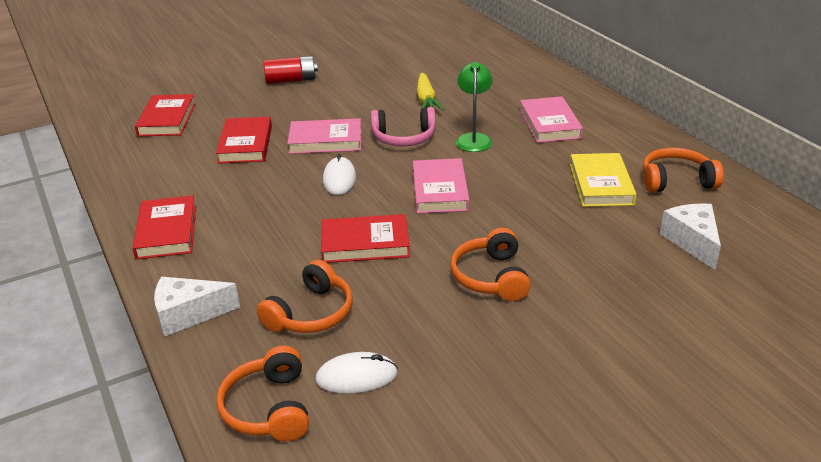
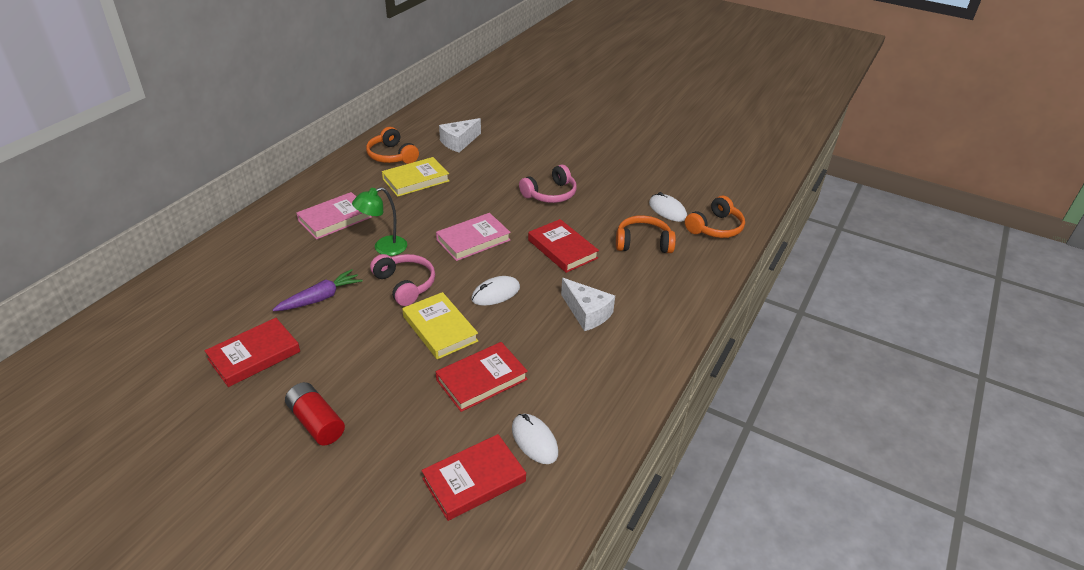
camera: 125 degrees left, 5 degrees up
red book [132,196,196,260] -> red book moved to [205,318,300,387]
white cheese [154,277,240,337] -> white cheese moved to [561,278,615,331]
pink book [287,118,362,154] -> yellow book [402,292,478,359]
yellow carrot [417,73,444,111] -> purple carrot [273,269,363,311]
orange headphones [450,228,531,301] -> pink headphones [519,164,577,203]
none -> white mouse [512,414,558,464]

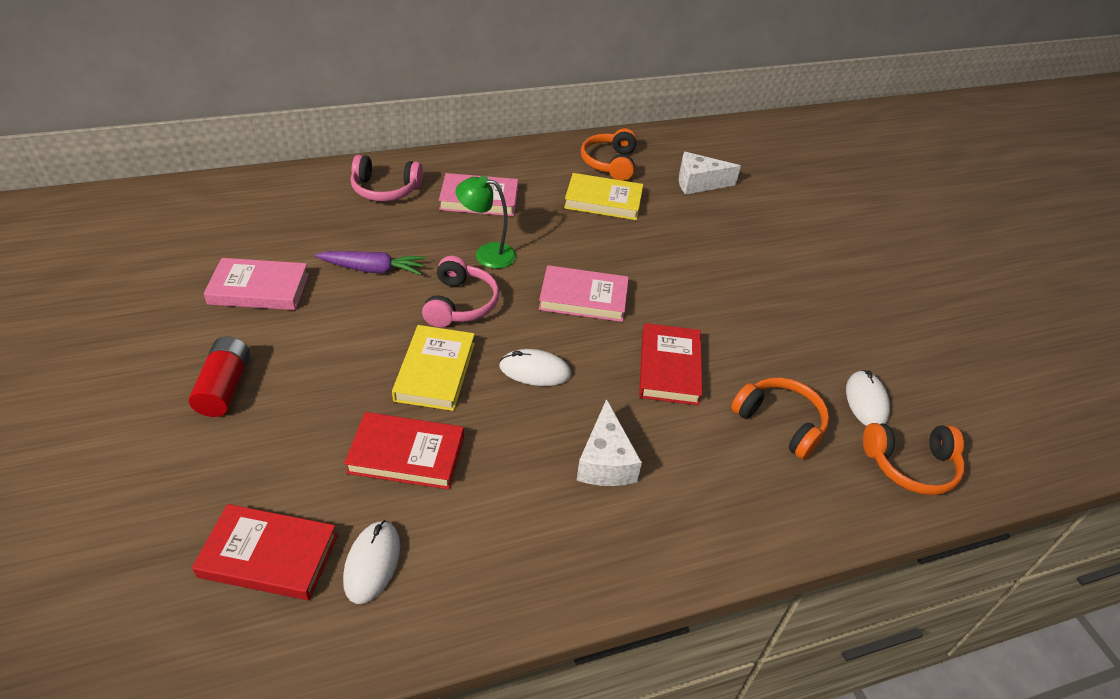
camera: 40 degrees right, 5 degrees up
red book [205,318,300,387] -> pink book [204,258,309,310]
pink headphones [519,164,577,203] -> pink headphones moved to [351,155,423,201]

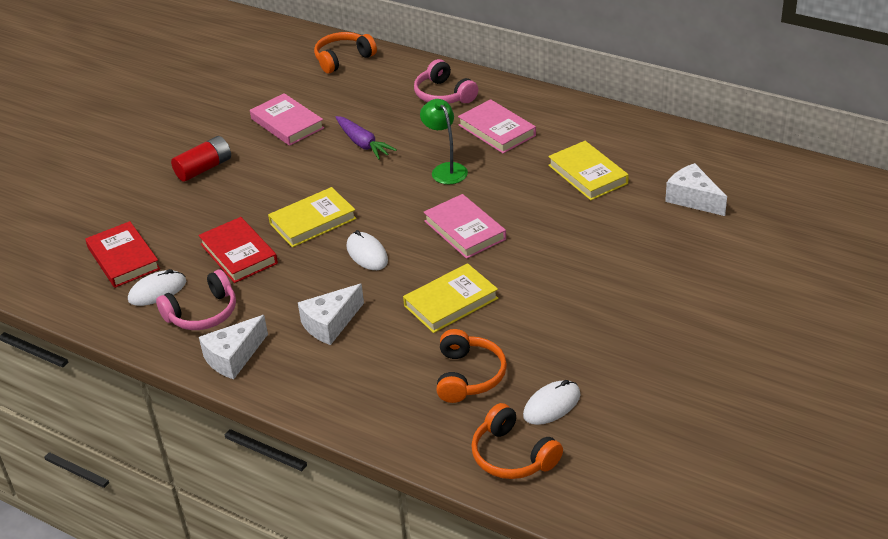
camera: 55 degrees right, 5 degrees down
pink headphones [422,256,499,327] -> pink headphones moved to [156,270,236,330]
orange headphones [581,128,637,181] -> orange headphones moved to [314,32,377,74]
red book [639,323,702,405] -> yellow book [403,263,498,333]
none -> white cheese [199,315,268,379]

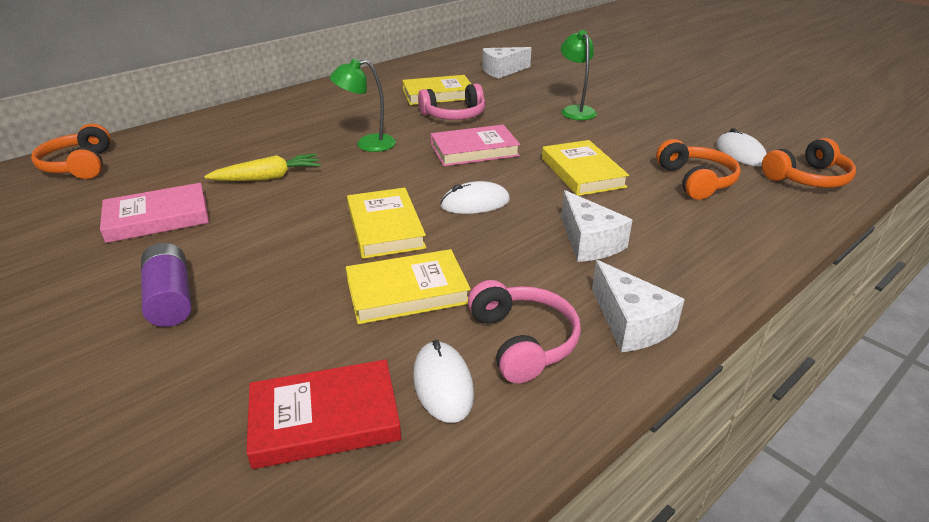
camera: 75 degrees left, 5 degrees down
red battery [171,136,231,182] -> purple battery [141,243,192,327]
red book [198,217,278,283] -> yellow book [346,249,471,324]
purple carrot [335,116,397,160] -> yellow carrot [204,153,321,181]
pink headphones [414,59,478,104] -> pink headphones moved to [418,83,485,120]
orange headphones [436,329,507,403] -> orange headphones turned 60 degrees clockwise [656,139,741,200]
pink book [458,99,536,154] -> none
none -> green lamp [561,30,597,120]

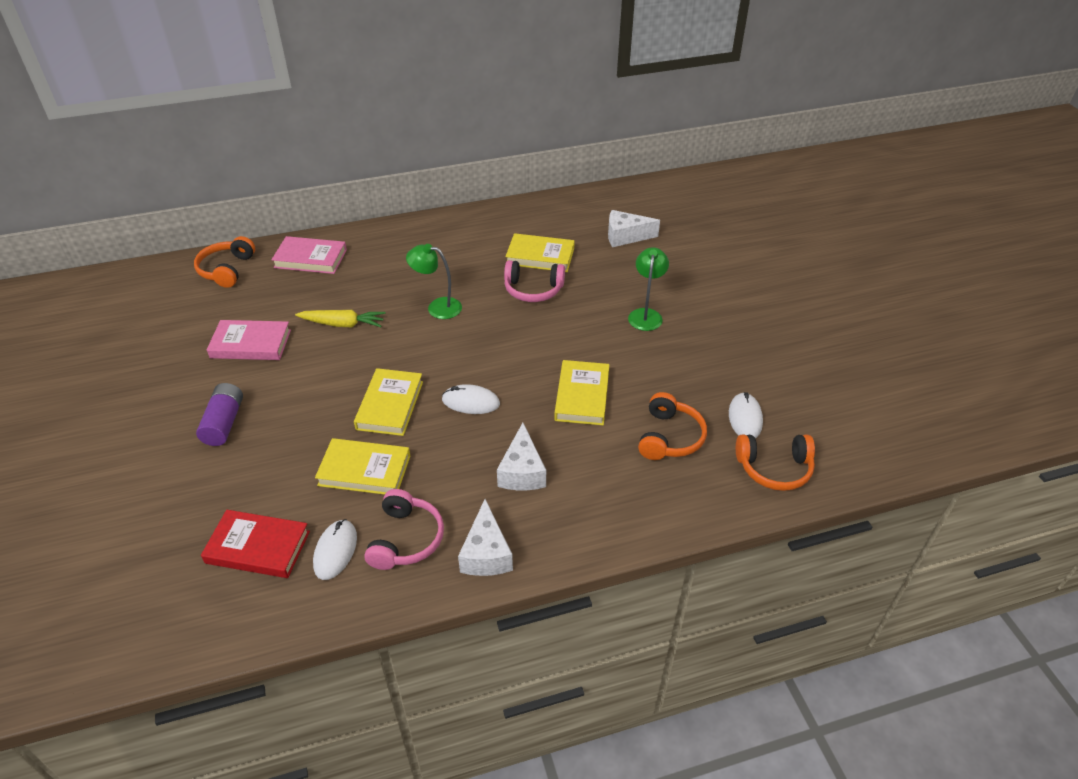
camera: 25 degrees right, 10 degrees up
pink book [431,125,520,166] -> pink book moved to [271,236,347,274]

